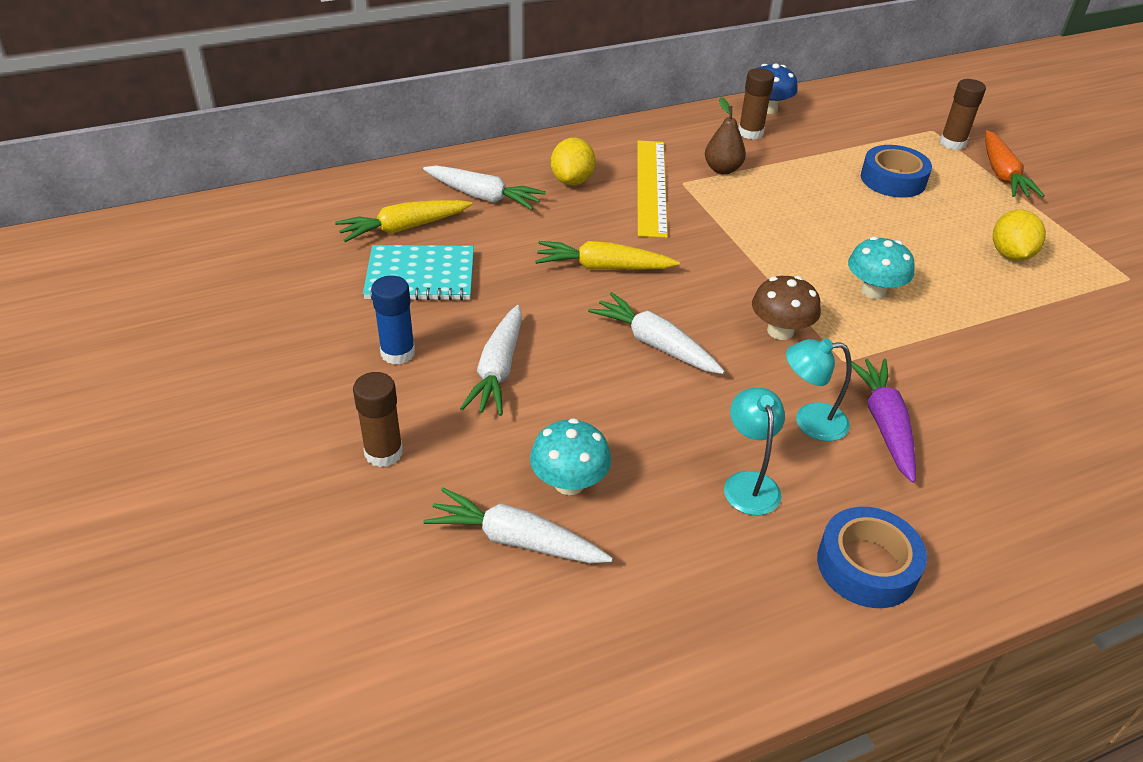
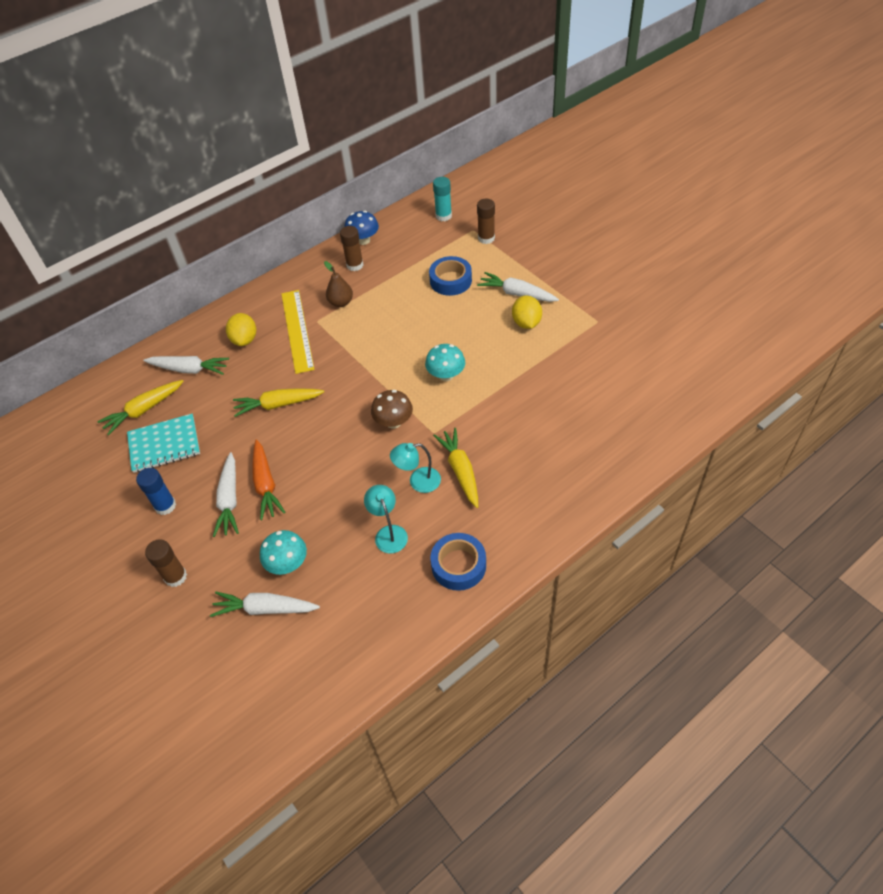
camera: 10 degrees left, 10 degrees up
white carrot [588,292,725,374] -> white carrot moved to [477,272,559,302]
purple carrot [851,358,916,483] -> yellow carrot [433,428,478,508]
orange carrot [985,130,1045,197] -> orange carrot moved to [253,440,286,520]
none -> turquoise glue stick [433,177,452,221]

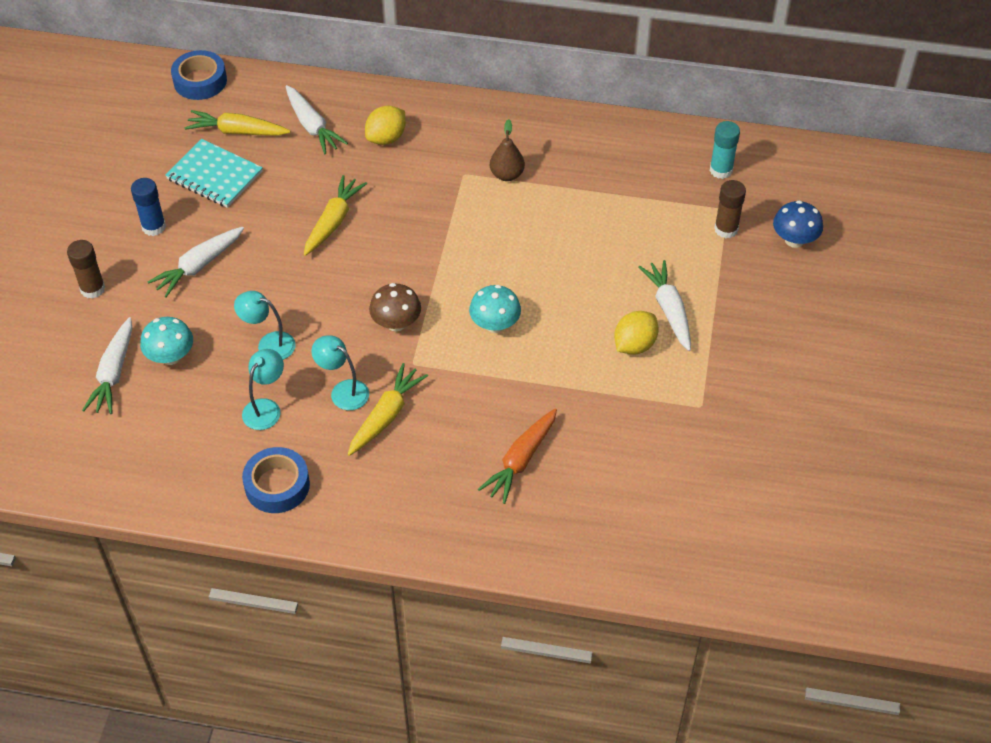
camera: 45 degrees right, 0 degrees up
white carrot [210,591,320,617] -> white carrot turned 135 degrees counterclockwise [82,317,132,414]
yellow carrot [233,388,324,417] -> yellow carrot turned 75 degrees clockwise [304,175,367,256]
orange carrot [253,440,286,520] -> orange carrot moved to [478,408,557,504]
yellow ruler [281,290,315,374] -> none
brown glue stick [340,226,363,271] -> none
blue mushroom [345,211,379,245] -> blue mushroom moved to [773,200,823,248]
blue tape [429,256,472,296] -> blue tape moved to [171,50,227,100]
none -> turquoise lamp [234,291,296,360]

